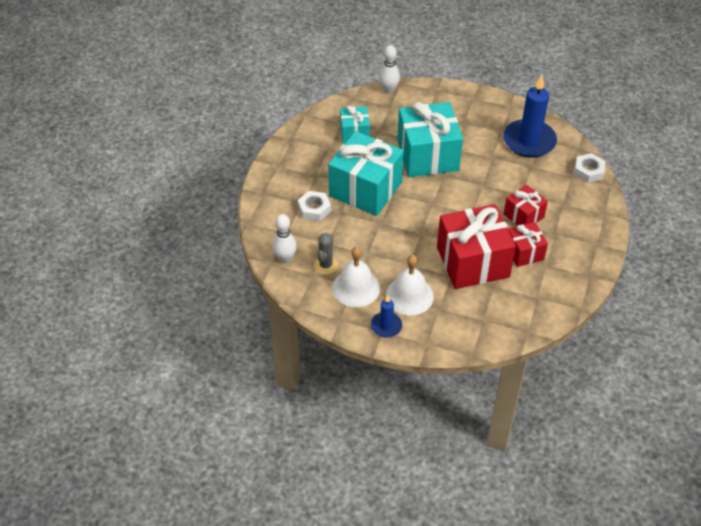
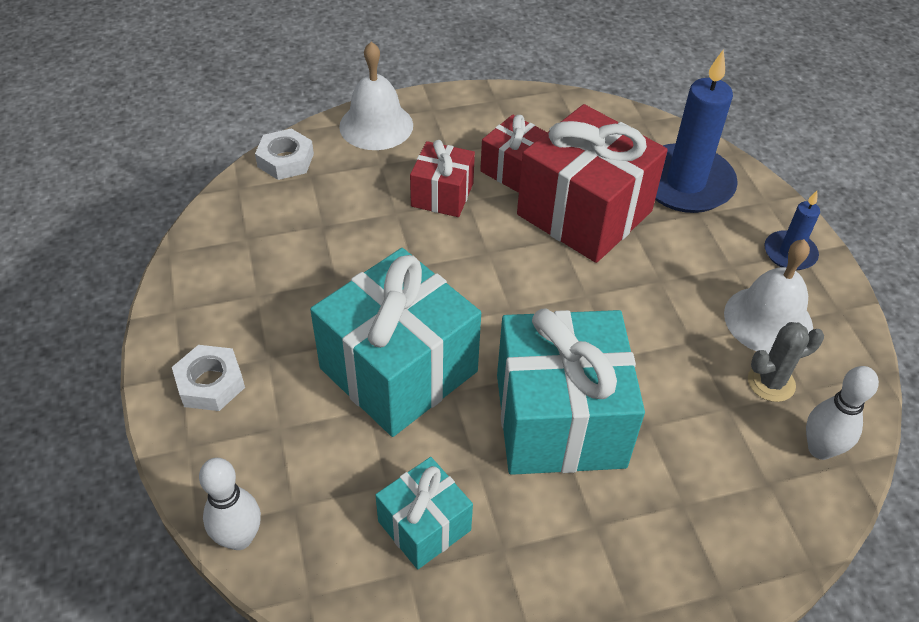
camera: 125 degrees left, 0 degrees up
white nut [298,191,331,221] -> white nut moved to [172,345,245,411]
white bell [386,255,434,315] -> white bell moved to [339,42,413,150]
blue candle [503,75,557,158] -> blue candle moved to [655,49,738,213]

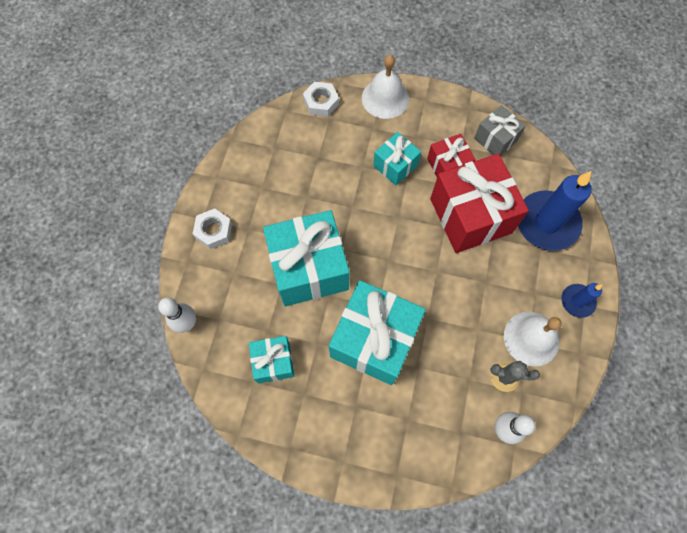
camera: 30 degrees right, 20 degrees up
red gift [410,140,475,217] -> turquoise gift [373,132,421,186]
none -> grey gift [474,105,526,156]

